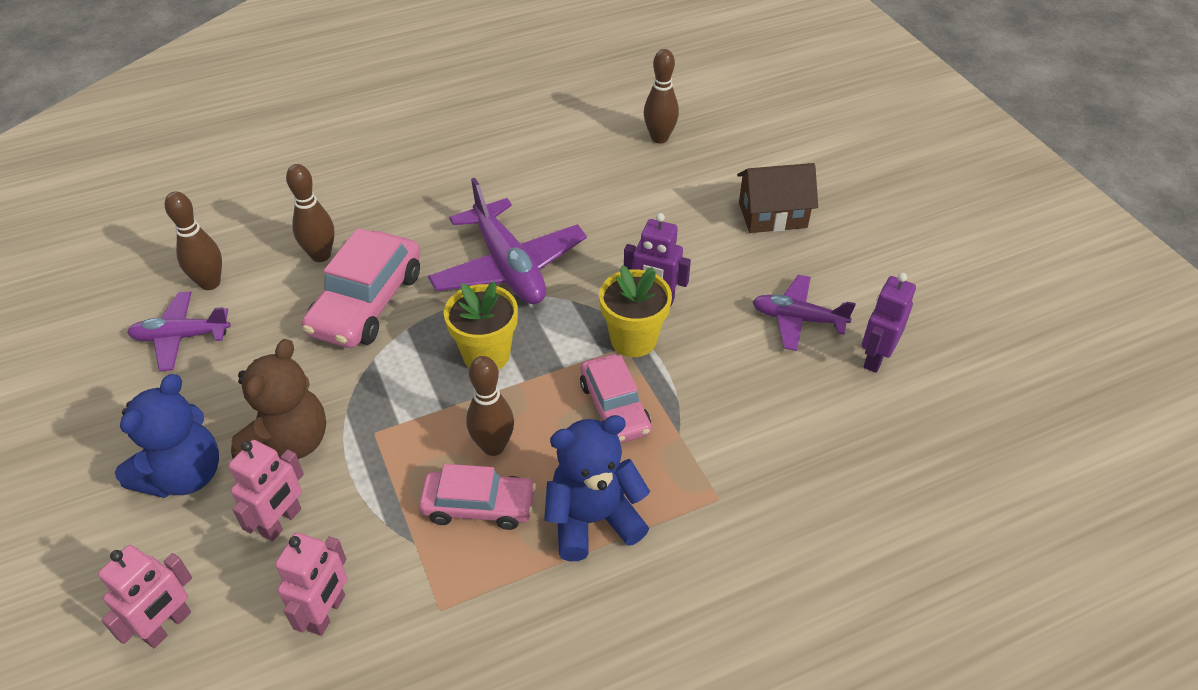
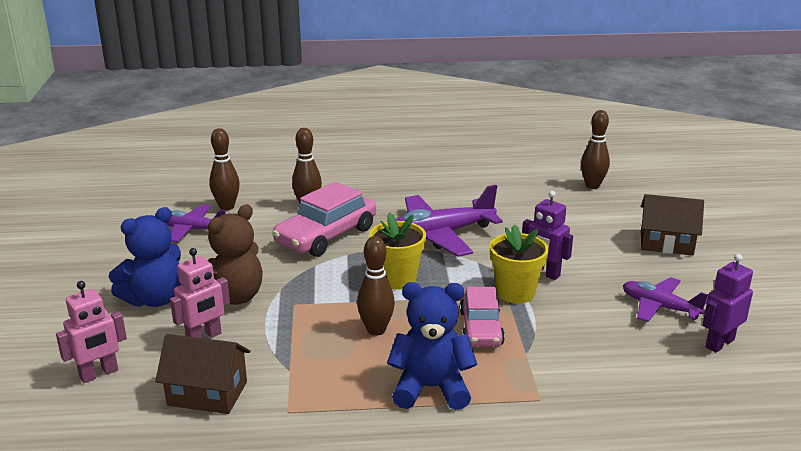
camera: 20 degrees right, 20 degrees down
pink robot [275,533,347,636] -> brown house [155,334,250,414]
pink car [419,464,536,530] -> none
purple plane [428,178,587,304] -> purple plane turned 75 degrees clockwise [396,185,503,257]

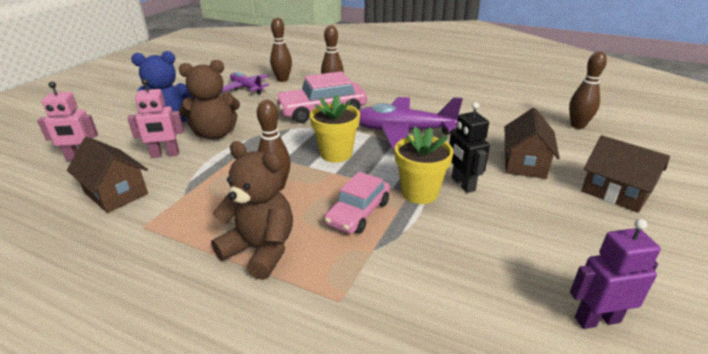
camera: 30 degrees right, 5 degrees up
blue teddy bear [387,282,477,410] -> brown teddy bear [211,141,293,280]
purple robot [522,191,573,280] -> black robot [449,102,490,193]
purple plane [623,277,708,322] -> none
none -> brown house [505,108,560,179]

